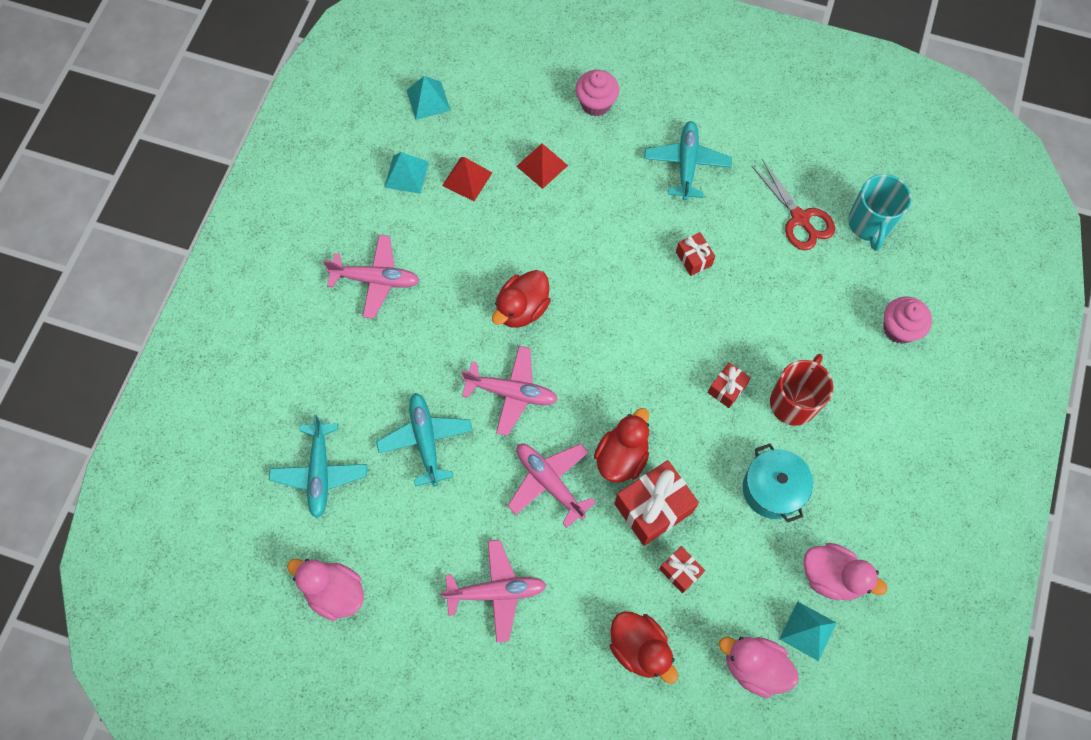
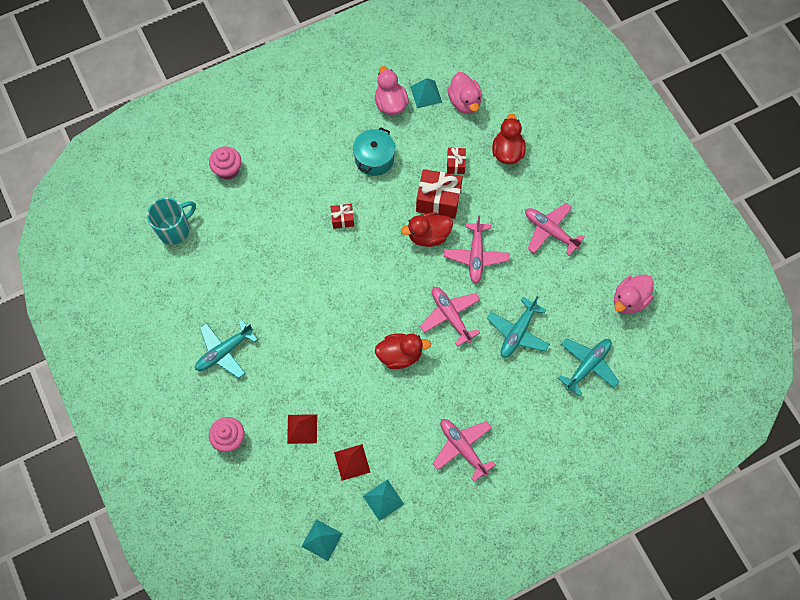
camera: 135 degrees left, 0 degrees up
pink duck [287,559,364,621] -> pink duck turned 60 degrees clockwise [614,274,654,314]
red gift [676,232,715,276] -> none
red scissors [752,159,835,250] -> none
red mug [770,354,833,426] -> none

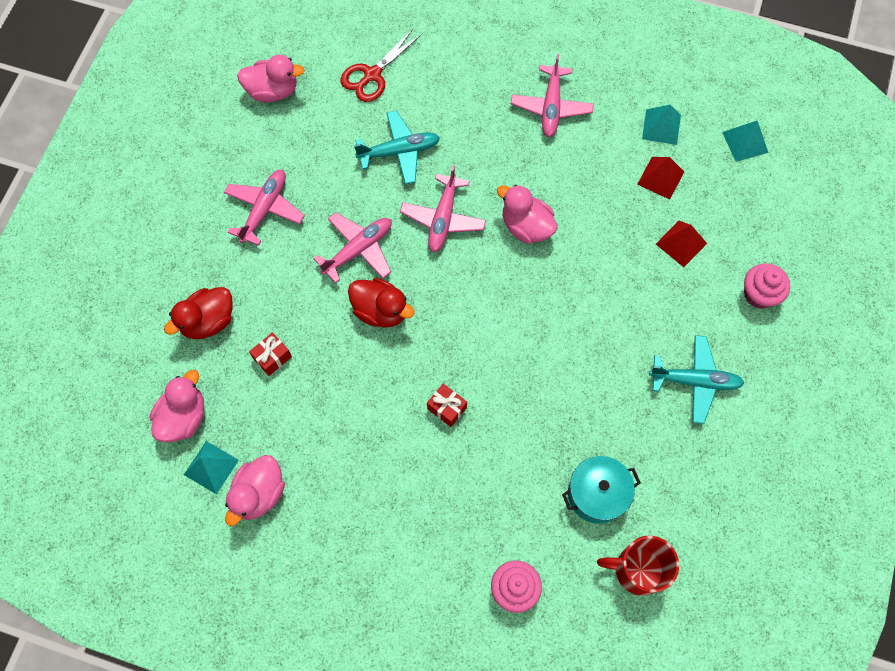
camera: 135 degrees left, 0 degrees up
turquoise mug [147,198,196,245] -> red mug [597,536,679,596]
turquoise pot [353,127,395,176] -> turquoise pot moved to [562,456,641,524]
red duck [375,333,431,369] -> pink duck [497,185,558,244]
red gift [416,169,463,219] -> none
pink plane [525,203,585,256] -> pink plane turned 150 degrees counterclockwise [224,170,305,246]
turquoise plane [558,338,619,396] -> red scissors [340,29,422,102]

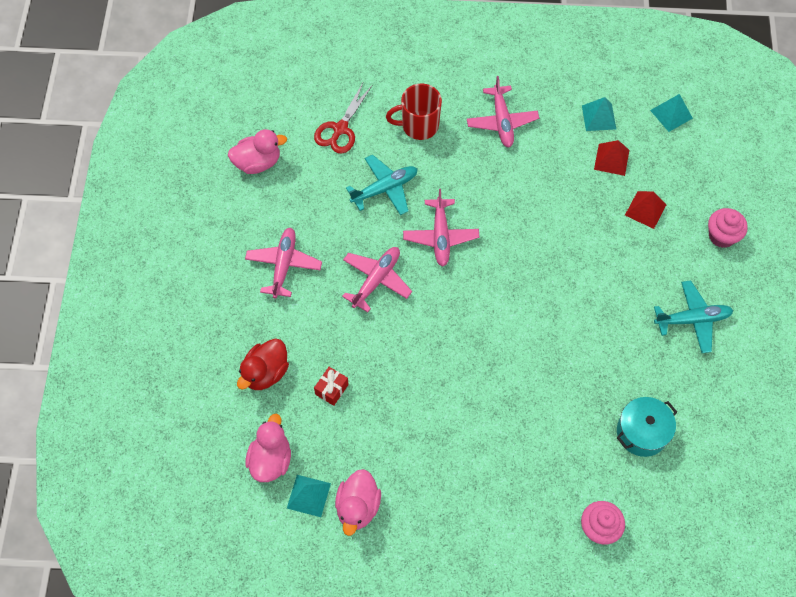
camera: 15 degrees left, 5 degrees down
red duck [348,278,415,328] -> none
red gift [427,384,467,427] -> none
pink duck [497,185,558,244] -> none
red mug [597,536,679,596] -> red mug moved to [386,84,442,140]

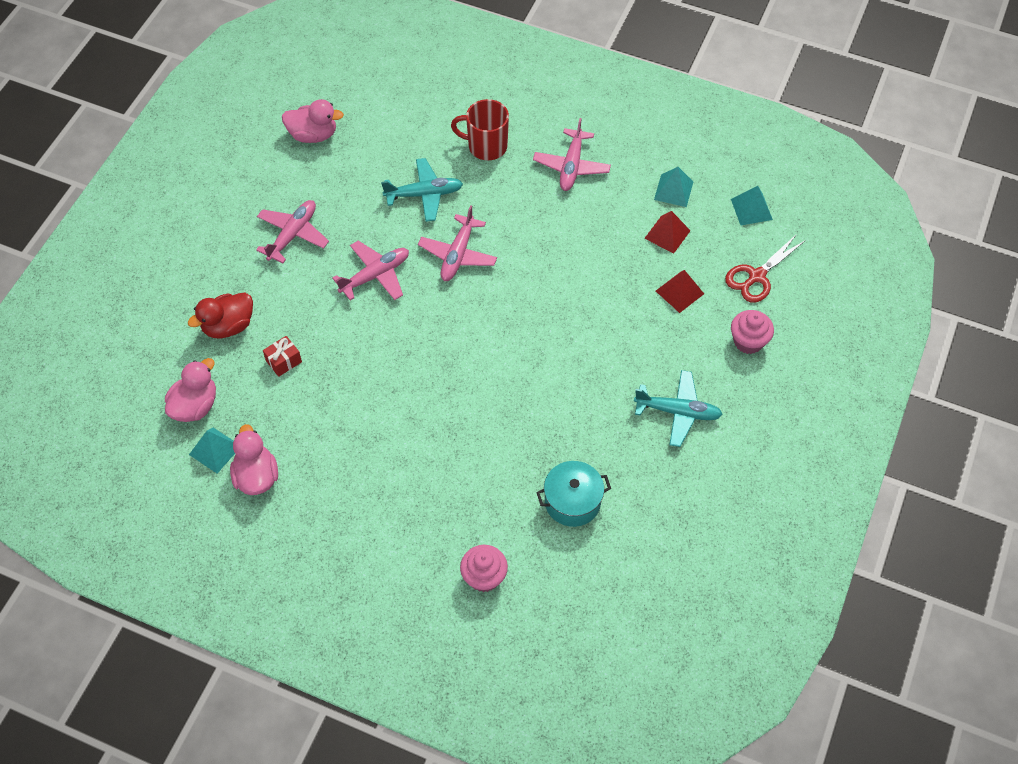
camera: 20 degrees right, 5 degrees down
red scissors [314,83,372,154] -> red scissors moved to [725,234,806,303]
pink duck [335,469,381,536] -> pink duck turned 135 degrees clockwise [230,424,278,495]

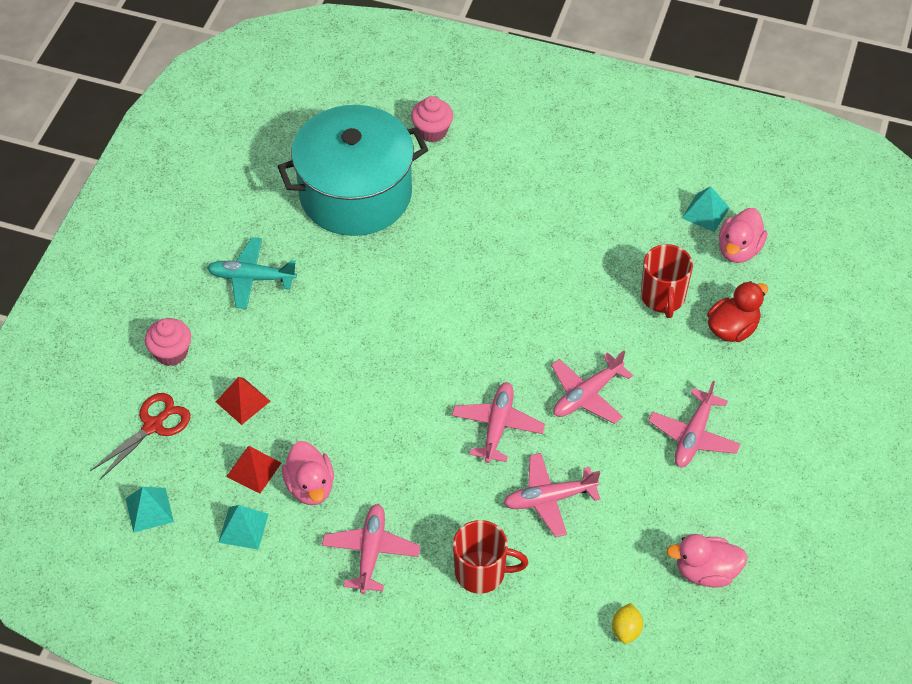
camera: 175 degrees right, 5 degrees down
pink duck [230,424,278,495] -> pink duck moved to [282,441,334,505]
red gift [263,336,302,377] -> red mug [641,244,693,318]
turquoise plane [381,158,463,222] -> pink plane [503,453,600,537]
turquoise pot [536,461,611,527] -> turquoise pot [277,105,428,236], size x2.12
none -> yellow lemon [612,603,643,644]

